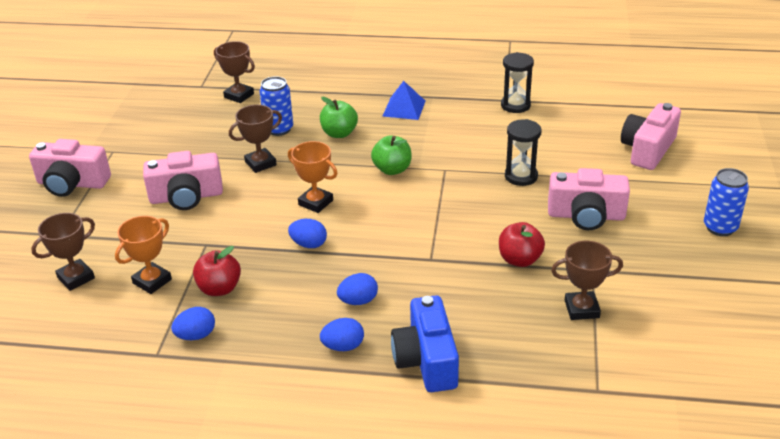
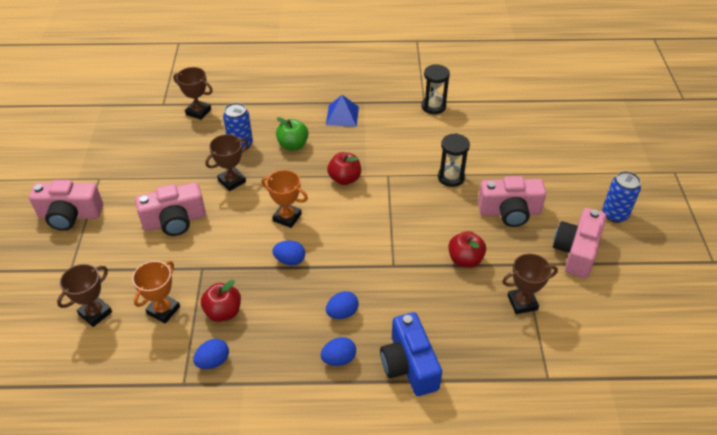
camera: 10 degrees left, 10 degrees up
green apple [371,135,411,175] -> red apple [327,152,361,185]
pink camera [621,103,681,170] -> pink camera moved to [553,208,606,278]

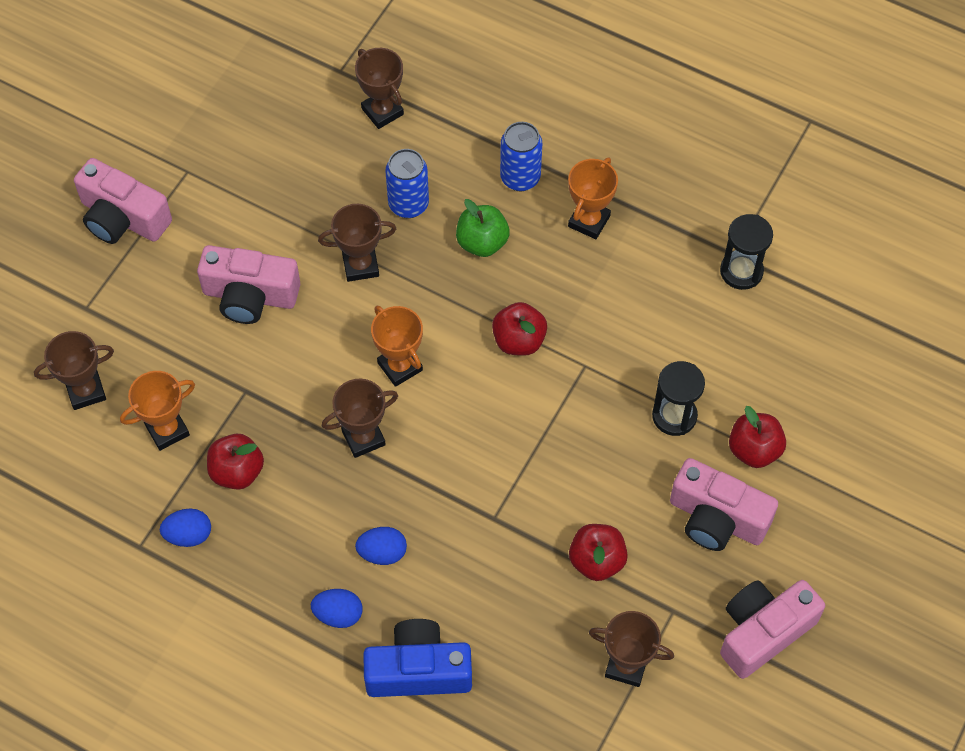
camera: 30 degrees right, 15 degrees up
blue egg [272,240,305,265] -> brown trophy [322,379,398,458]
blue pyramid [326,95,359,127] -> orange trophy [568,157,618,239]
blue camera [380,312,442,396] -> blue camera turned 75 degrees clockwise [363,619,472,697]
blue can [602,171,641,223] -> blue can moved to [500,122,542,191]
none -> red apple [729,406,786,468]

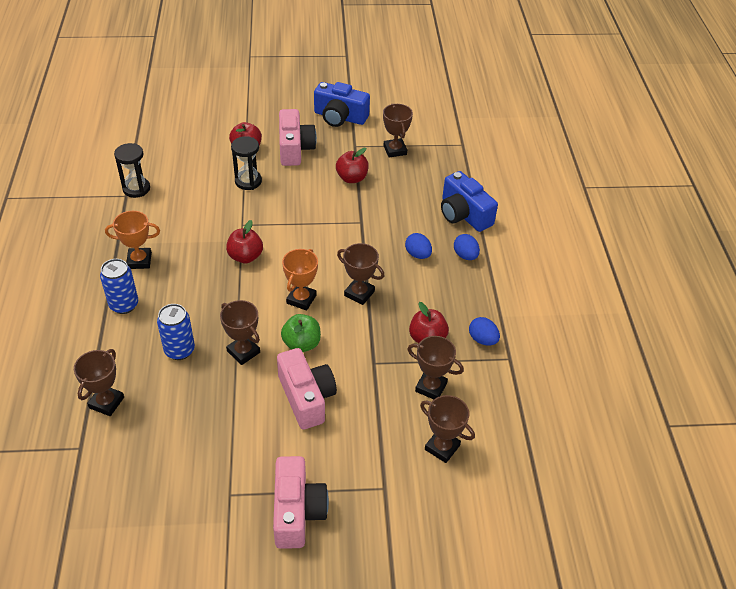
camera: 125 degrees left, 15 degrees down
orange trophy [120,371,195,451] -> brown trophy [407,336,464,399]
green apple [456,199,510,257] -> green apple moved to [281,314,321,352]
pink camera [720,580,825,679] -> blue camera [314,82,370,127]

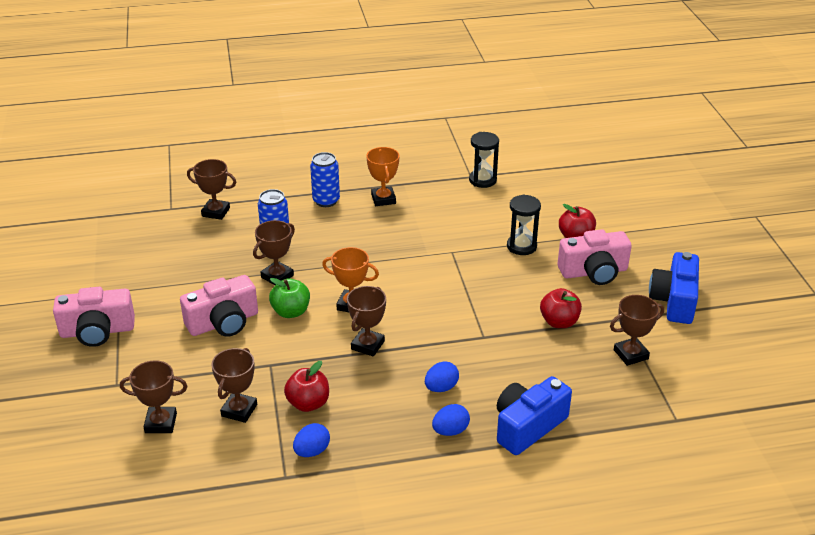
camera: 85 degrees right, 10 degrees down
red apple [226,220,263,263] -> none
brown trophy [420,395,475,463] -> brown trophy turned 60 degrees clockwise [120,360,187,433]

